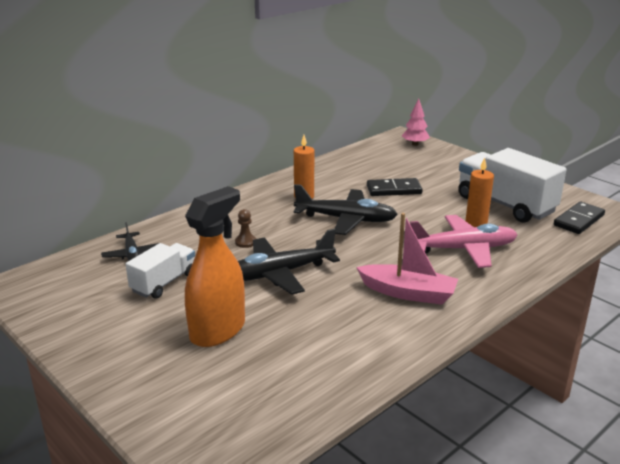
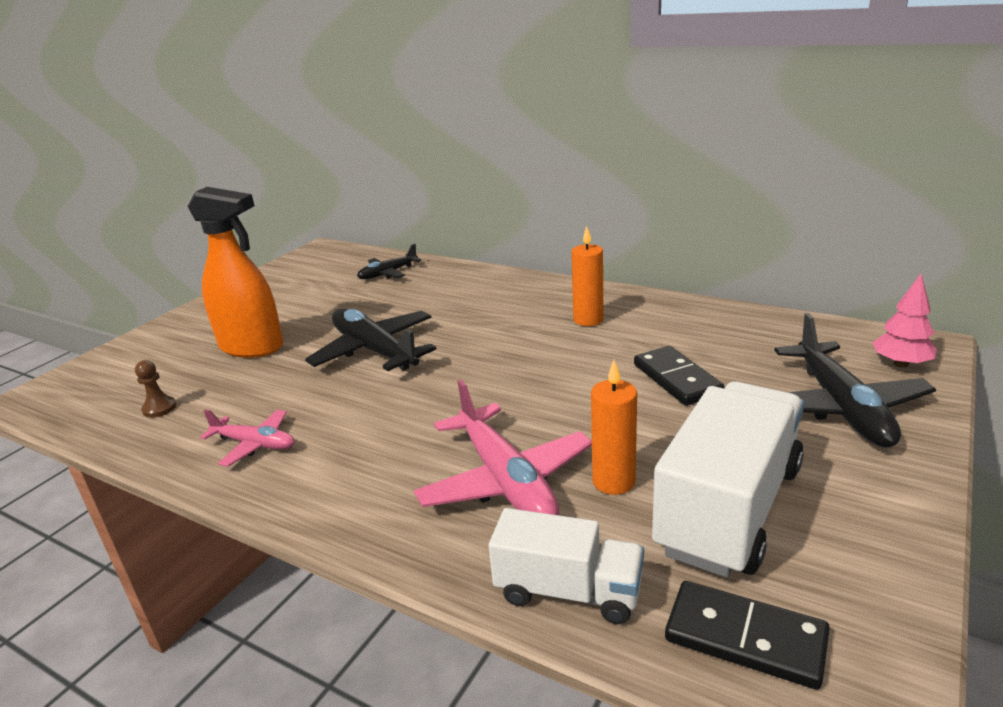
camera: 75 degrees right, 0 degrees up
white truck [126,243,195,299] -> white truck moved to [489,508,644,624]
brown pawn [235,209,256,248] -> brown pawn moved to [135,360,176,418]
black plane [294,184,398,235] -> black plane moved to [774,313,936,448]
pink boat [356,213,458,305] -> none
none -> pink plane [200,410,295,467]

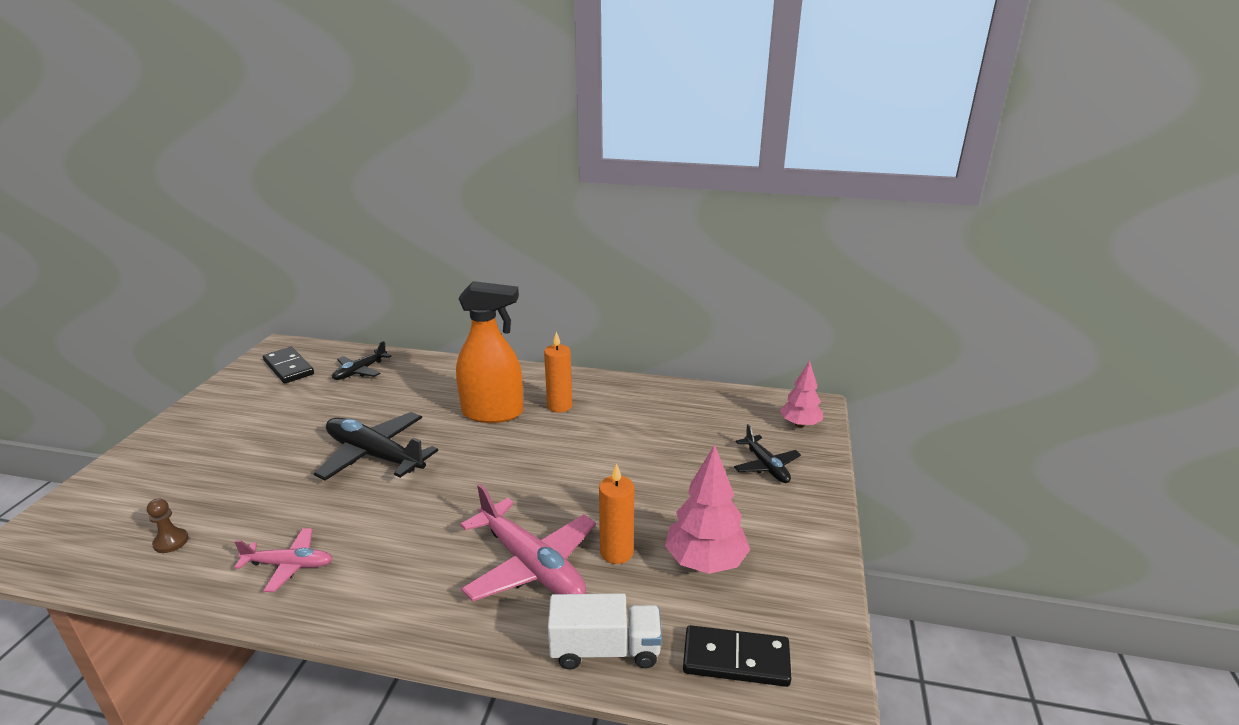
camera: 20 degrees left, 0 degrees up
orange spray bottle [188,187,283,358] -> orange spray bottle moved to [456,281,523,423]
black domino [634,346,725,406] -> black domino moved to [263,347,314,383]
white truck [652,381,804,578] -> pink tree [665,445,750,574]
black plane [774,313,936,448] -> black plane [734,424,801,483], size x0.57

